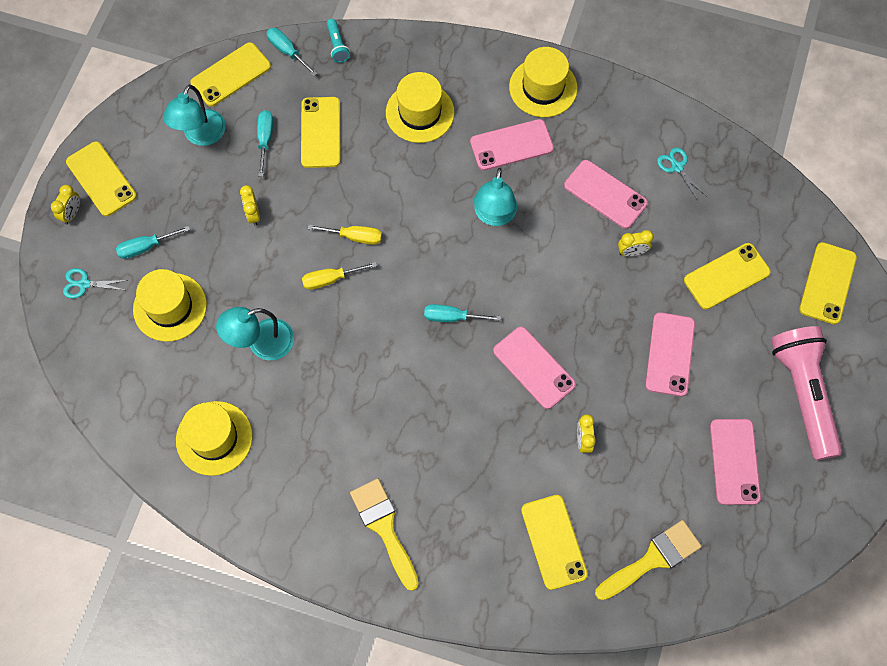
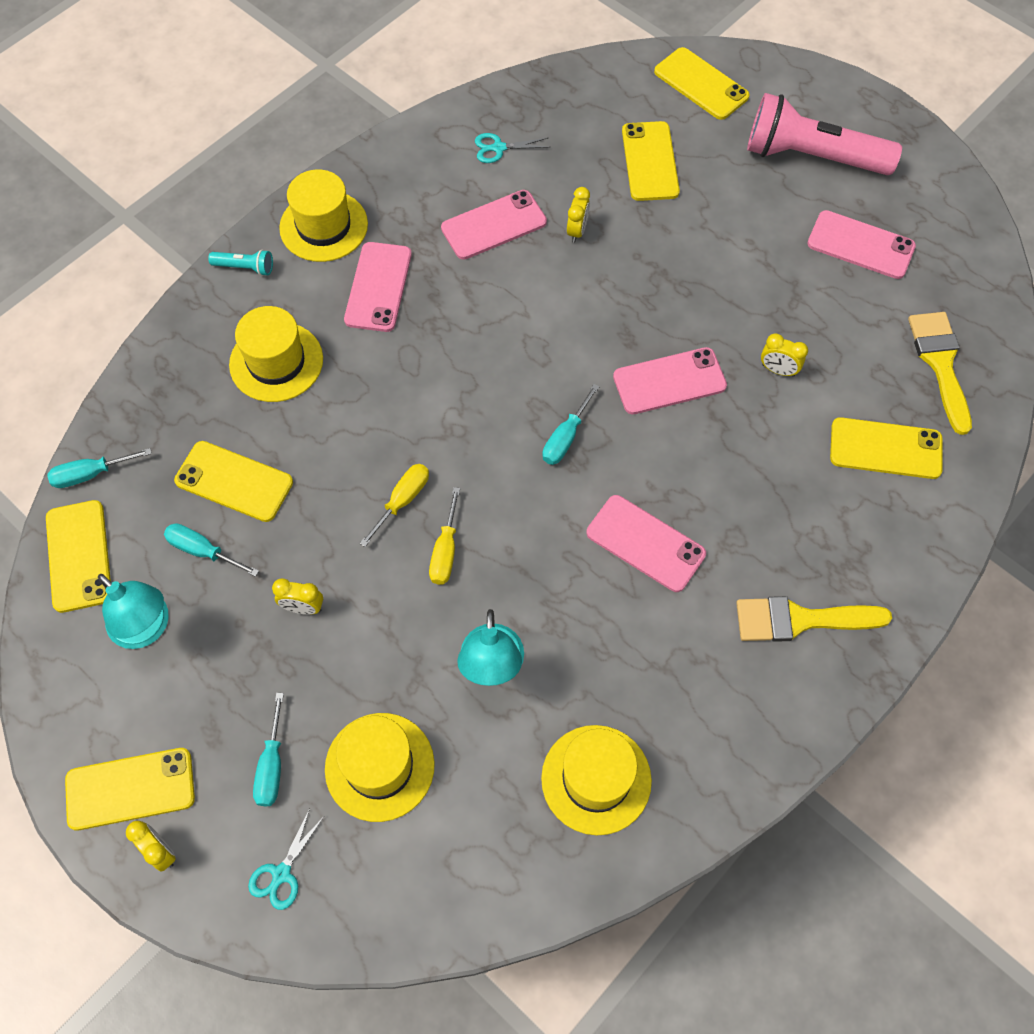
camera: 65 degrees left, 5 degrees down
turquoise flashlight [327,19,350,63] -> turquoise flashlight moved to [208,249,273,276]
turquoise lamp [474,168,517,226] -> none
pink phone [645,312,695,397] -> pink phone moved to [586,495,706,592]

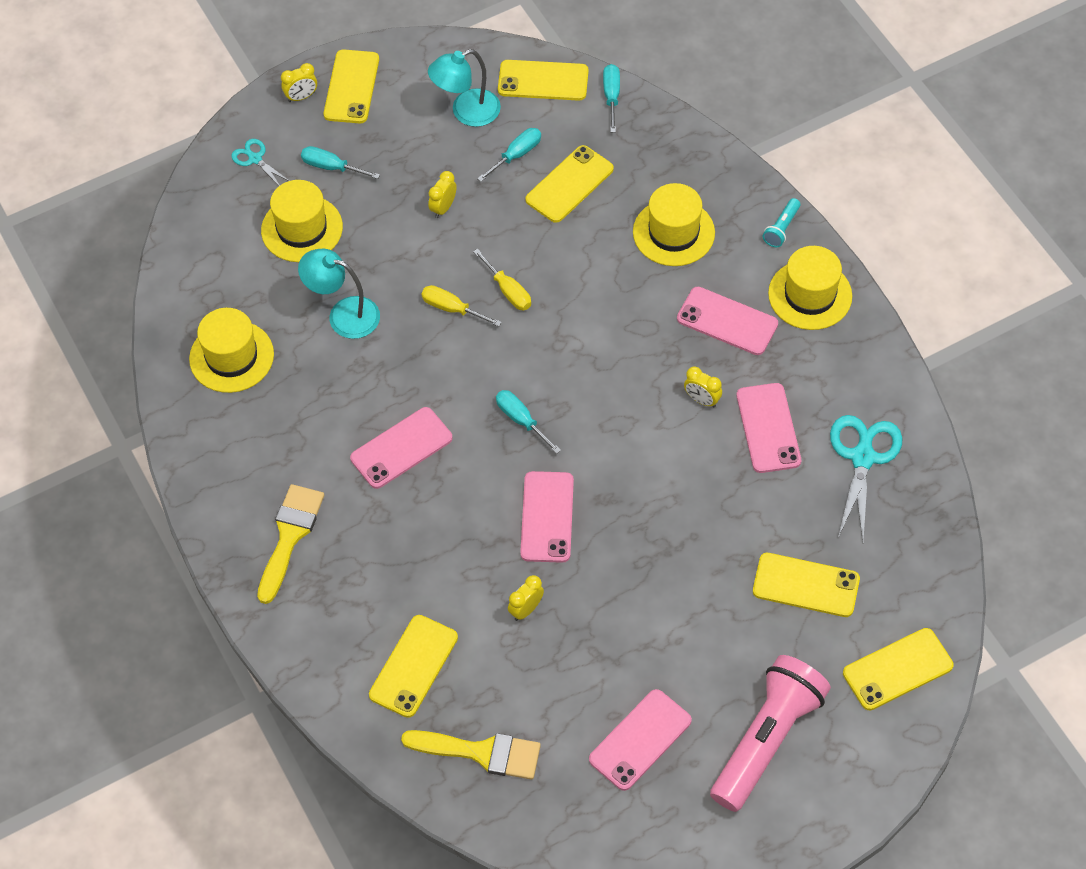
camera: 110 degrees right, 5 degrees down
turquoise scissors [475,133,551,163] -> turquoise scissors [830,415,902,541], size x1.86
yellow clock [567,187,590,243] -> yellow clock moved to [684,366,722,407]

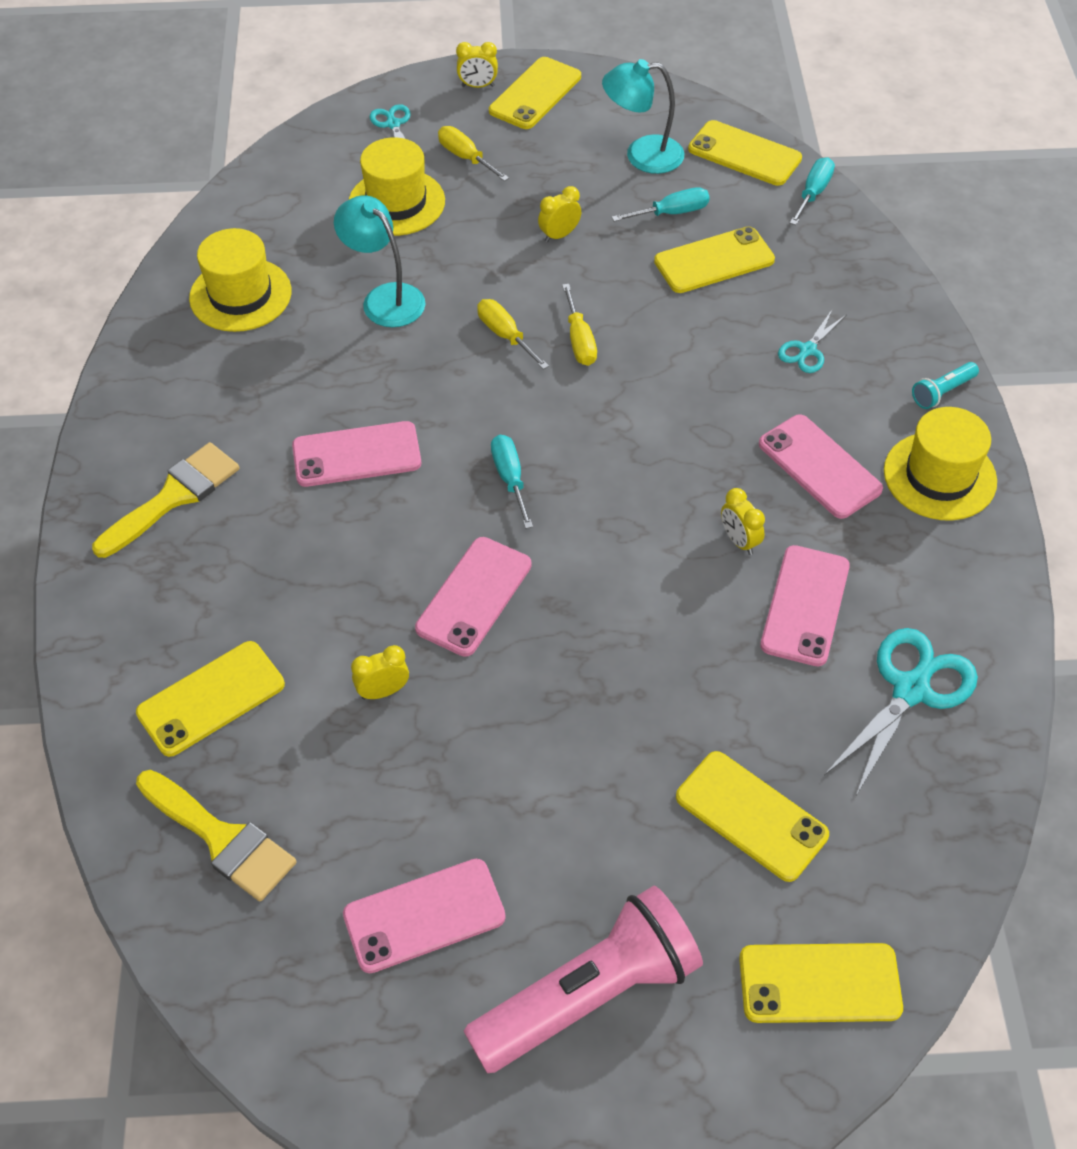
camera: 25 degrees right, 5 degrees down
turquoise screwdriver [301,146,380,179] -> yellow screwdriver [438,126,509,181]
yellow hat [633,183,715,266] -> turquoise scissors [778,310,846,373]

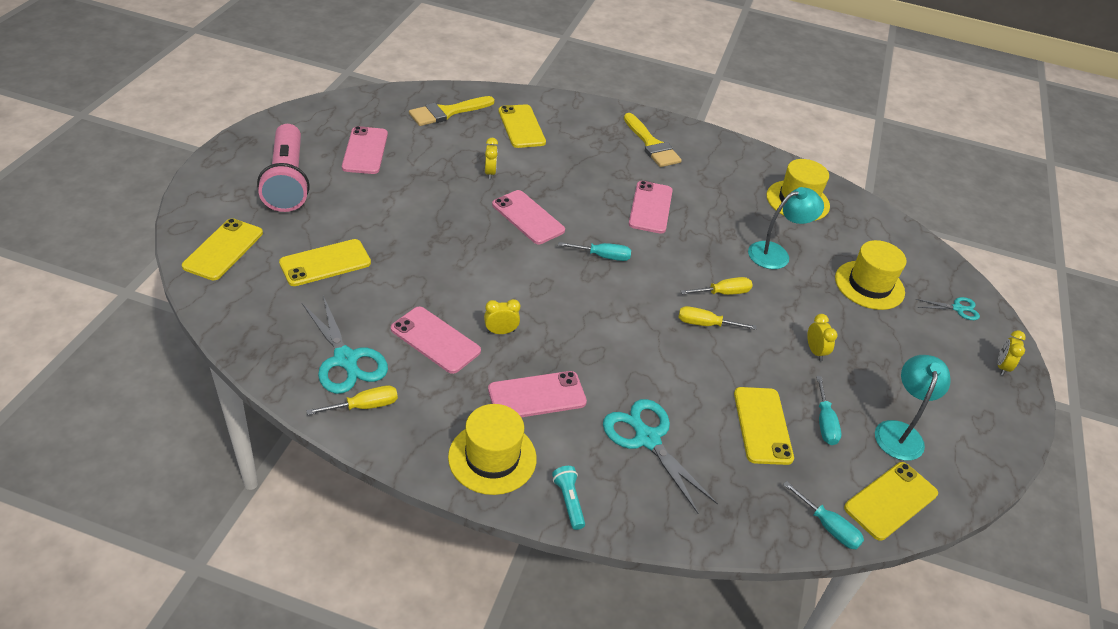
camera: 105 degrees right, 10 degrees down
yellow screwdriver [438,126,509,181] -> yellow screwdriver moved to [307,385,398,415]
yellow phone [489,57,581,129] -> none
turquoise scissors [778,310,846,373] -> turquoise scissors [603,399,718,514], size x1.86

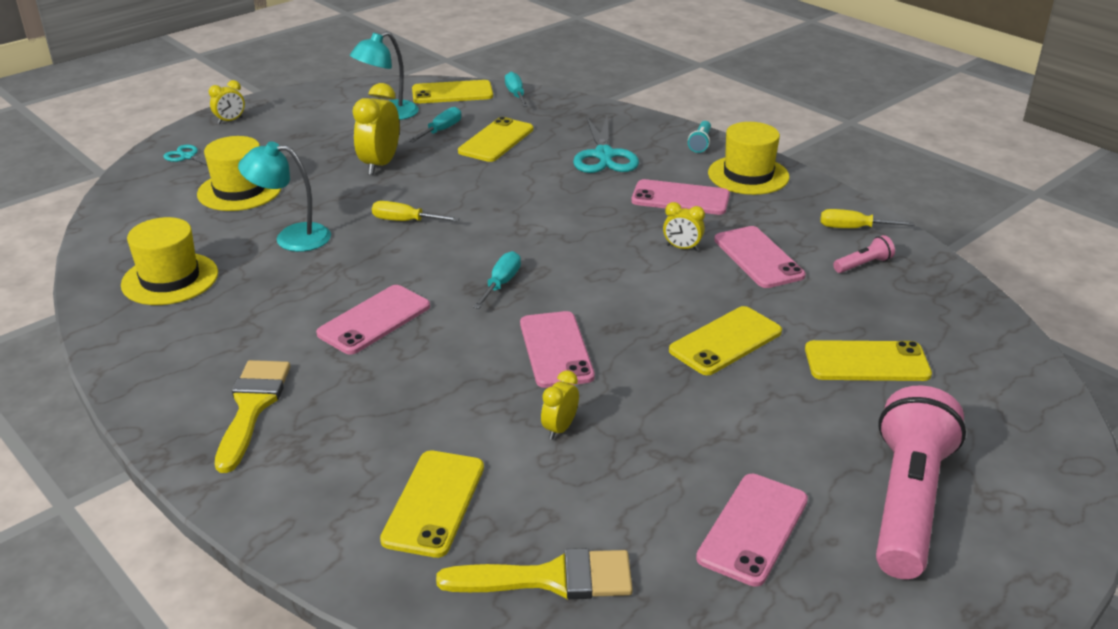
camera: 145 degrees left, 10 degrees down
yellow phone [182,218,263,280] -> yellow phone moved to [669,306,782,375]
turquoise scissors [302,296,388,394] -> pink flashlight [833,235,895,273]
turquoise screwdriver [558,242,631,261] -> turquoise screwdriver turned 75 degrees clockwise [473,251,521,309]
yellow screwdriver [679,306,757,330] -> none
yellow clock [807,314,837,361] -> yellow clock [352,83,400,175], size x1.81

